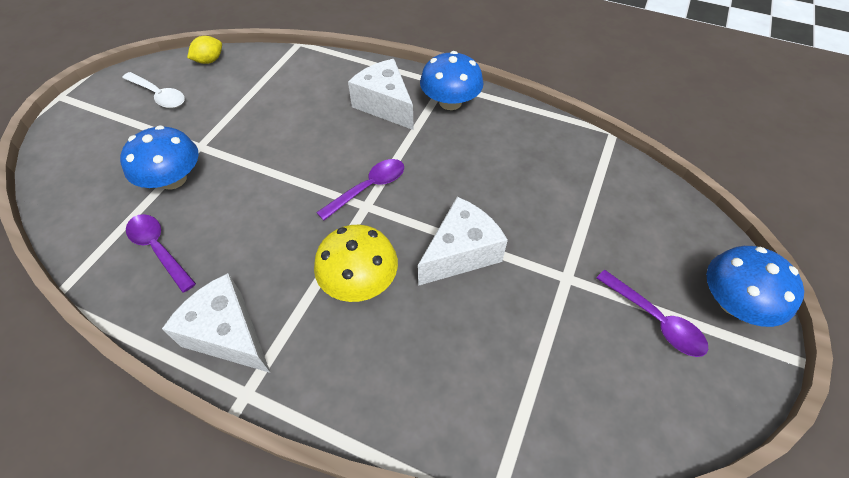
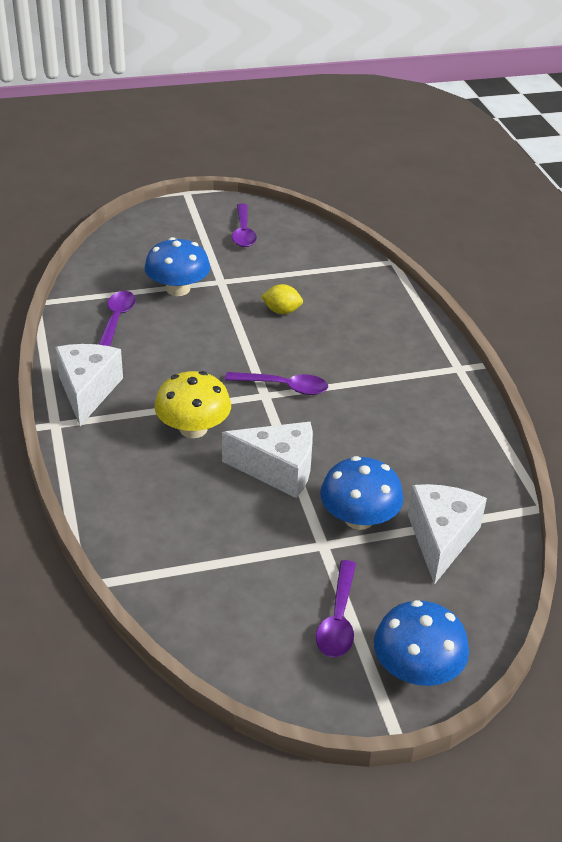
camera: 50 degrees right, 15 degrees down
white spoon [122,72,185,108] -> purple spoon [232,204,257,247]
yellow lemon [187,36,222,64] -> yellow lemon moved to [261,284,303,314]
white cheese [348,59,414,130] -> white cheese moved to [408,484,487,585]
blue mushroom [420,51,484,110] -> blue mushroom moved to [320,456,404,530]

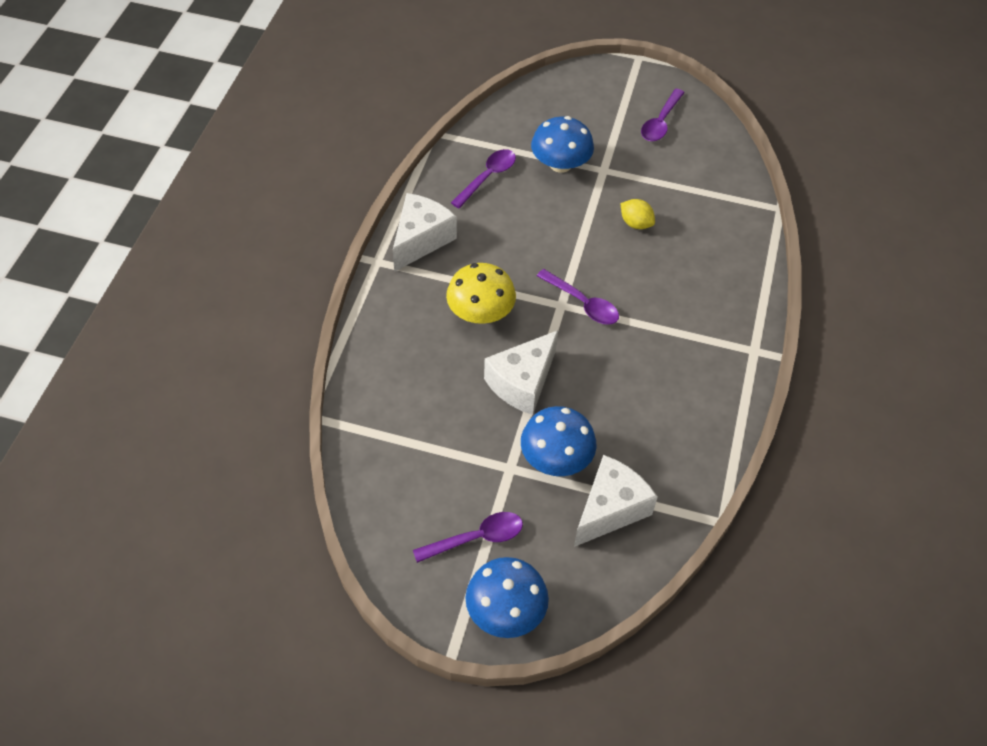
camera: 30 degrees right, 15 degrees up
white cheese [222,422,313,498] -> white cheese turned 90 degrees clockwise [484,330,558,415]
purple spoon [316,560,356,657] -> purple spoon turned 150 degrees counterclockwise [413,512,523,563]

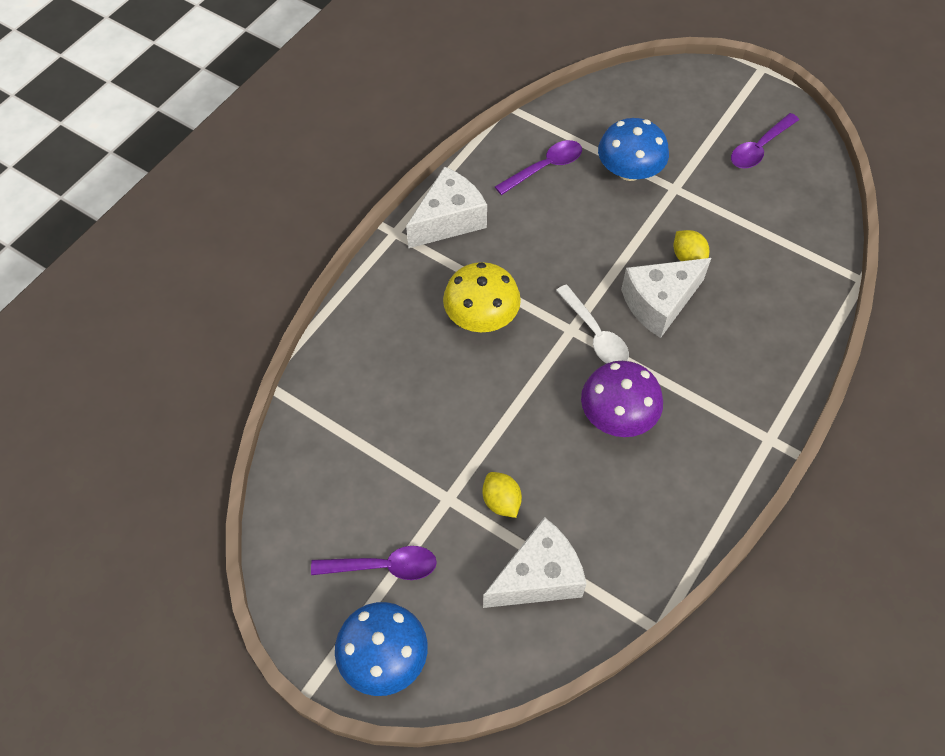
camera: 20 degrees right, 5 degrees up
white cheese [484,330,558,415] -> white cheese moved to [621,258,711,338]
blue mushroom [521,406,596,476] -> yellow lemon [482,472,522,518]
purple spoon [537,269,619,325] -> white spoon [556,284,629,364]
none -> purple mushroom [581,361,663,437]

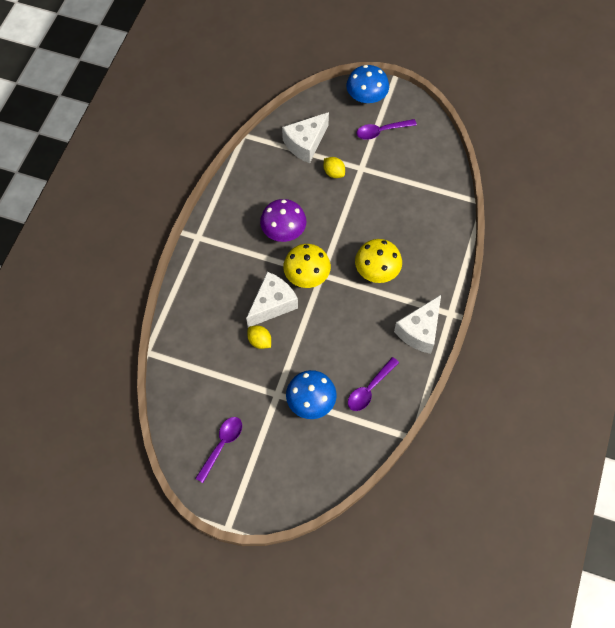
camera: 165 degrees right, 5 degrees up
white spoon [556,284,629,364] -> yellow mushroom [283,244,331,288]

